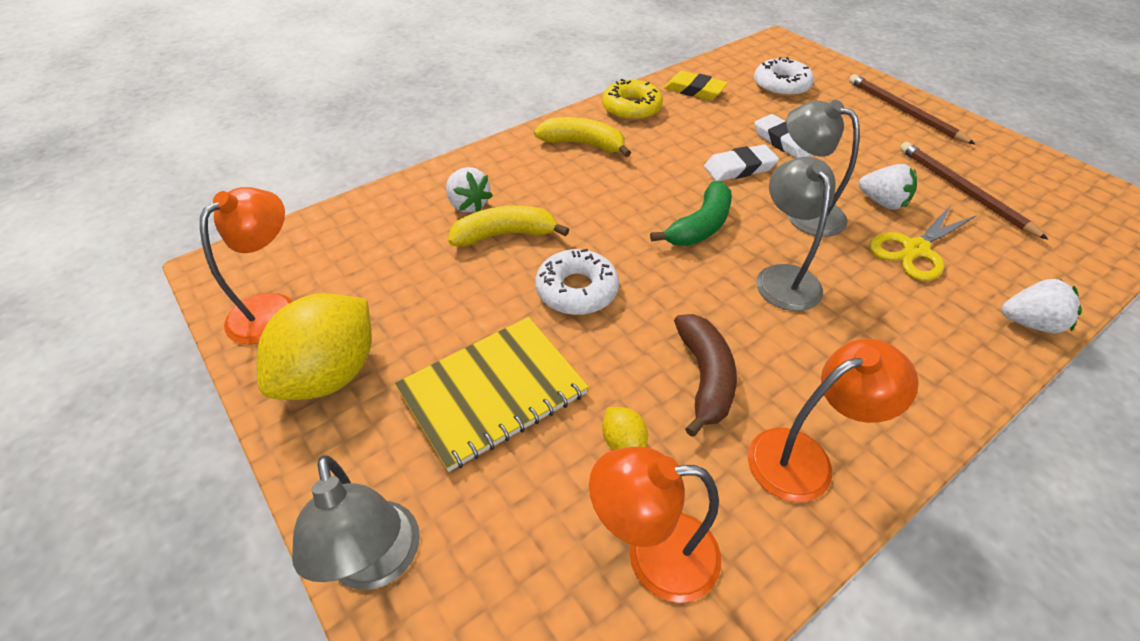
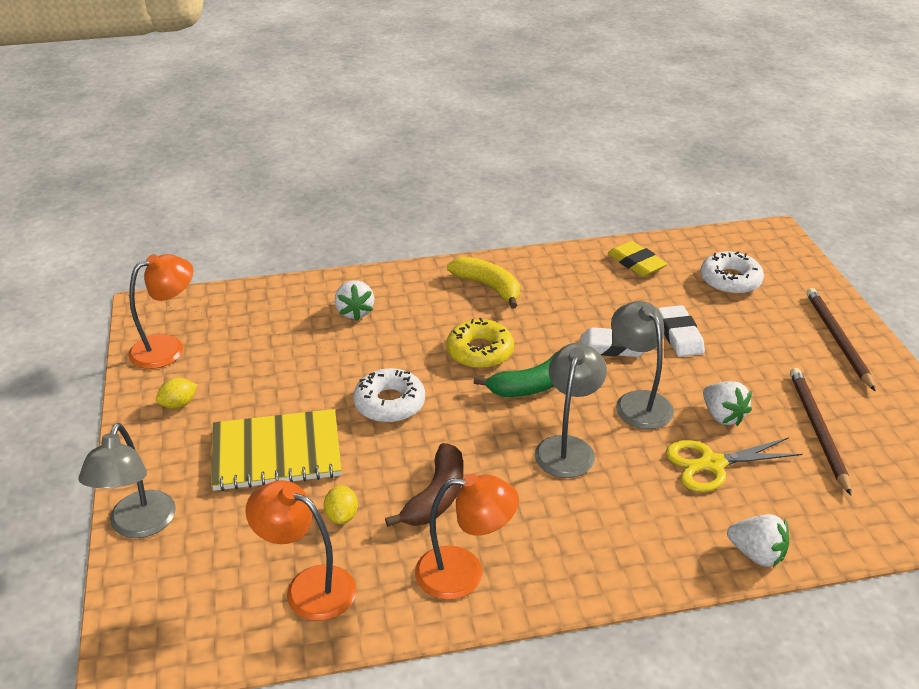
camera: 25 degrees right, 10 degrees down
yellow lemon [256,293,372,400] -> yellow lemon [156,378,197,409], size x0.42
yellow banana [448,206,569,246] -> none
yellow donut [602,79,663,121] -> yellow donut moved to [446,318,514,369]

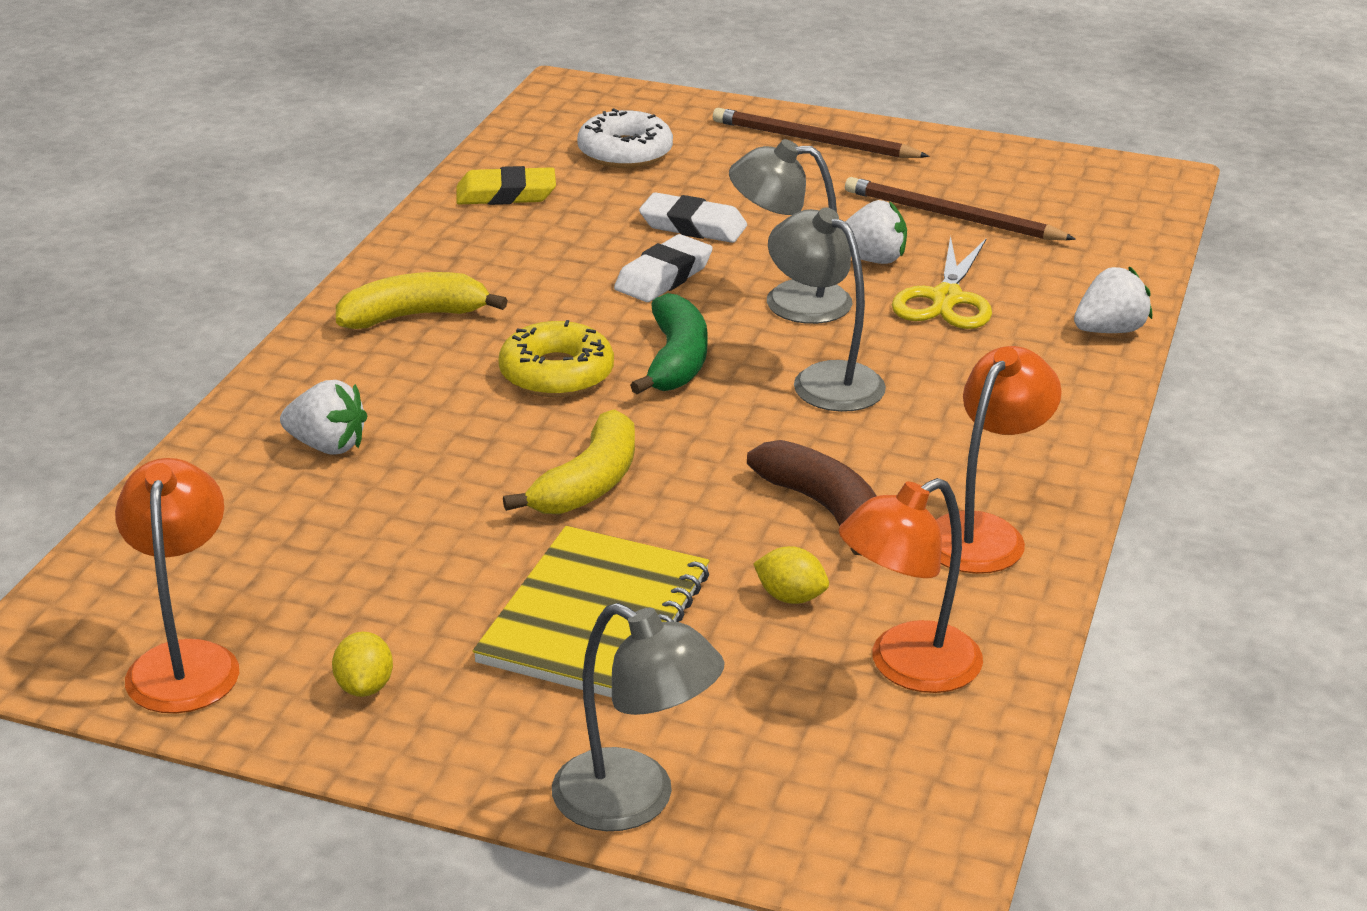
camera: 60 degrees left, 5 degrees down
white donut [353,368,425,423] -> yellow banana [503,409,635,514]

